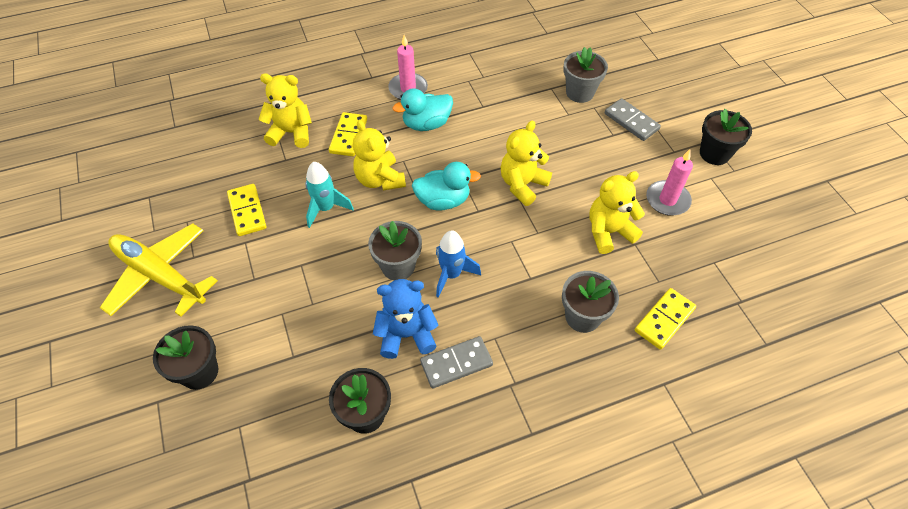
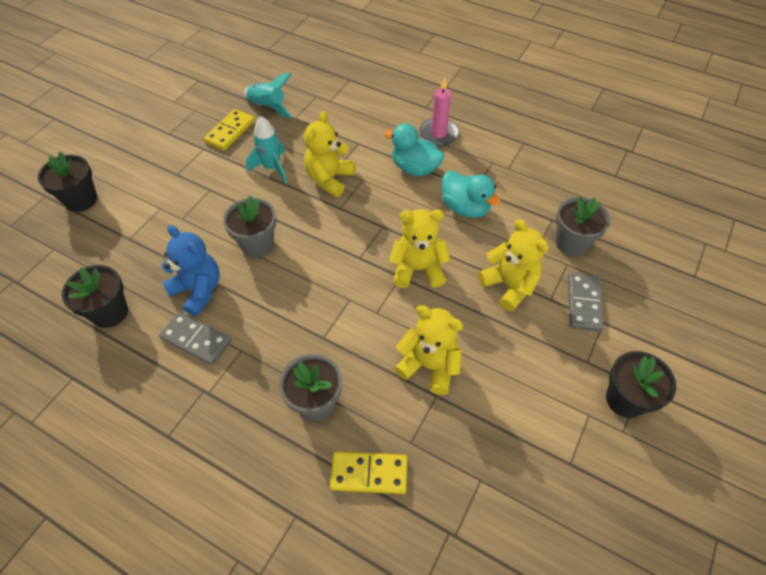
camera: 50 degrees right, 0 degrees up
yellow plane [100,223,218,317] -> none
yellow teddy bear [258,73,312,148] -> yellow teddy bear moved to [478,219,549,311]
yellow domino [329,112,367,156] -> none
turquoise duck [412,162,481,211] -> turquoise duck moved to [442,171,501,218]
blue rocket [436,230,481,298] -> none
pink candle [646,149,693,216] -> none
none -> turquoise rocket [244,73,293,118]

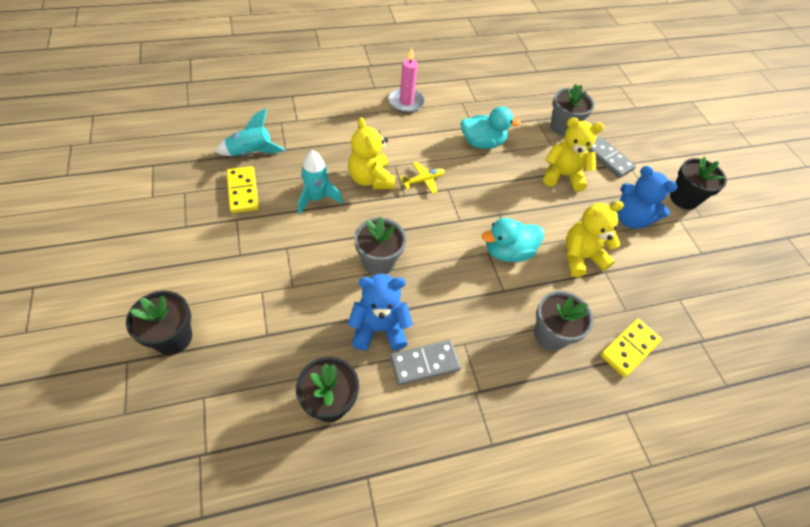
camera: 50 degrees left, 0 degrees up
turquoise duck [384,124,444,176] -> turquoise duck moved to [482,218,544,262]
yellow teddy bear [389,209,451,288] -> none
none -> yellow plane [400,162,445,194]
none -> blue teddy bear [617,166,677,229]

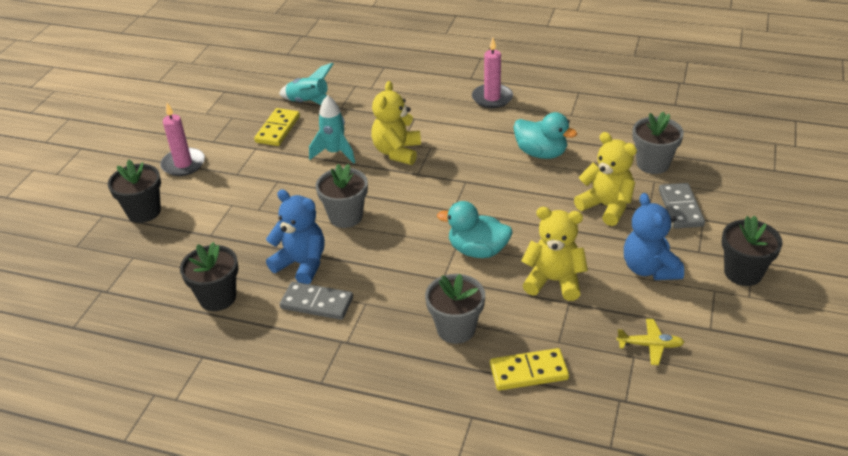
camera: 40 degrees right, 15 degrees down
yellow plane [400,162,445,194] -> yellow plane moved to [616,319,685,365]
none -> pink candle [160,103,205,176]

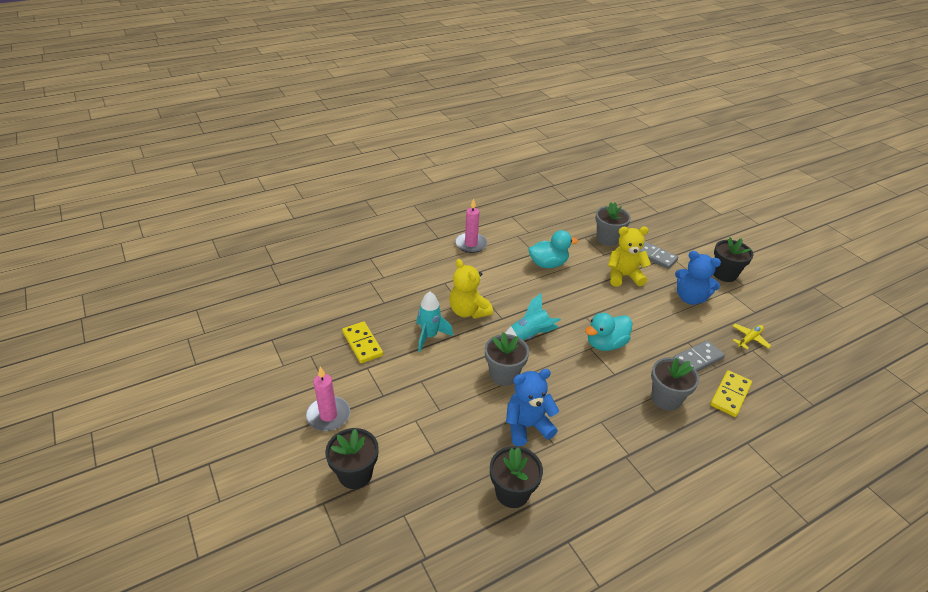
camera: 50 degrees left, 0 degrees up
turquoise rocket [279,63,339,107] -> turquoise rocket moved to [505,293,561,340]
grey domino [280,282,353,320] -> grey domino moved to [673,340,725,372]
yellow teddy bear [521,207,588,301] -> none

